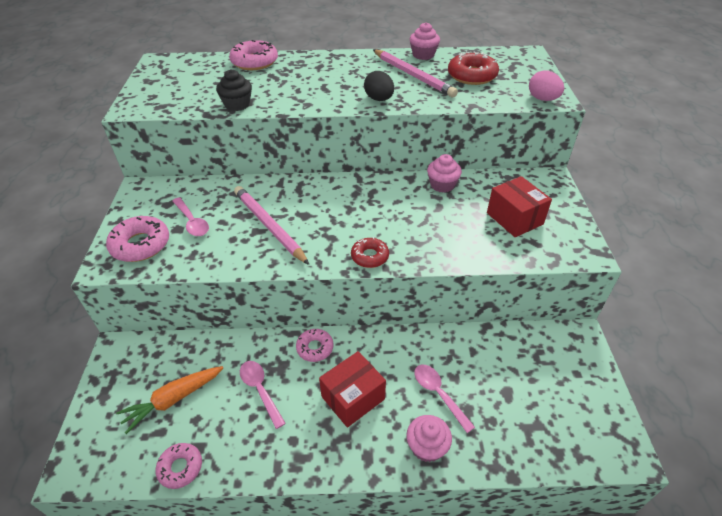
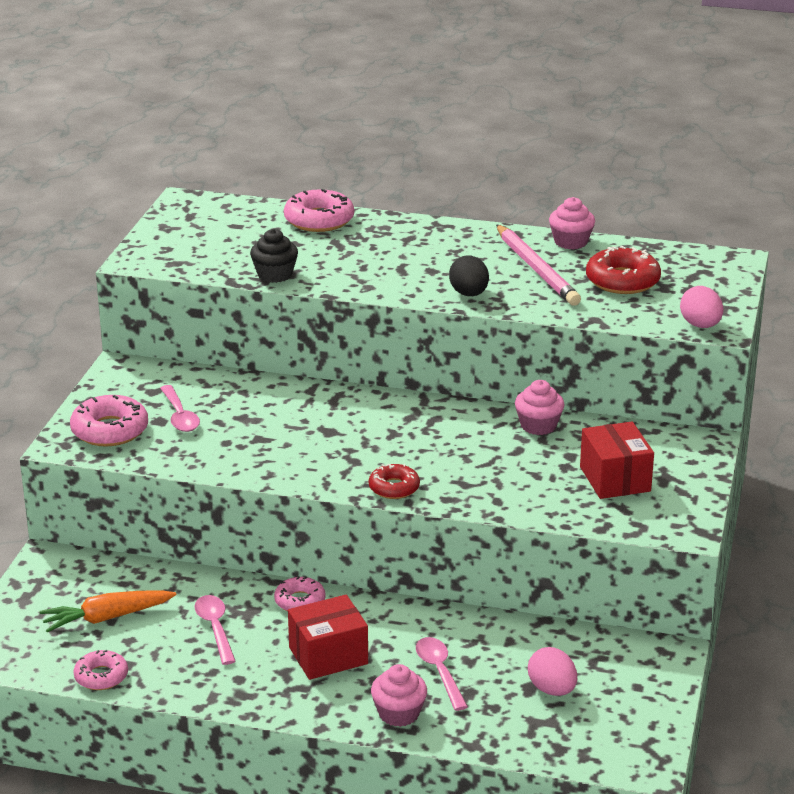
camera: 15 degrees right, 15 degrees down
pink pencil [234,186,309,265] -> none
none -> pink egg [528,647,577,696]

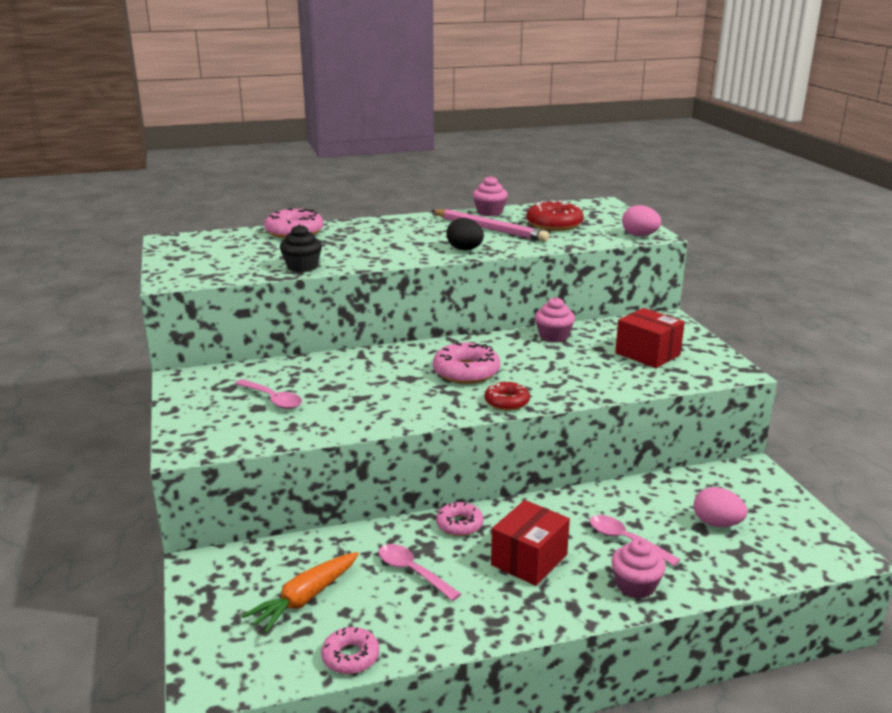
camera: 30 degrees left, 5 degrees down
pink donut [70,395,148,447] -> pink donut moved to [433,343,500,384]

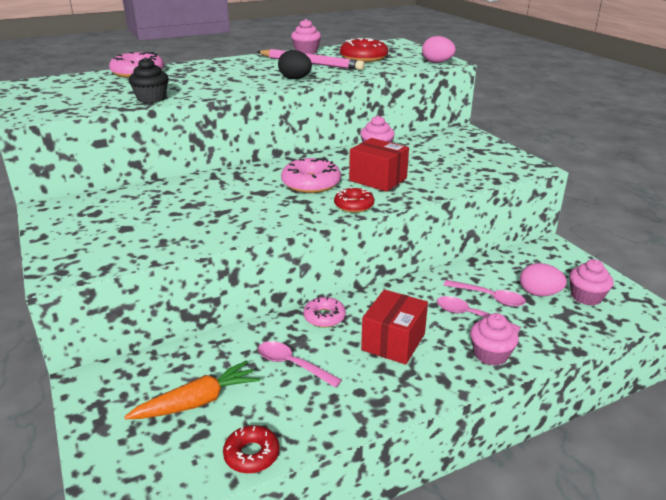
camera: 10 degrees left, 5 degrees up
pink spoon [235,379,302,409] -> pink spoon moved to [444,280,526,307]
orange carrot [242,552,359,633] -> orange carrot turned 150 degrees counterclockwise [124,360,260,419]
pink donut [321,627,379,674] -> red donut [223,425,279,473]
red box [615,308,685,368] -> red box moved to [349,138,409,192]
none -> pink cupcake [569,259,614,305]

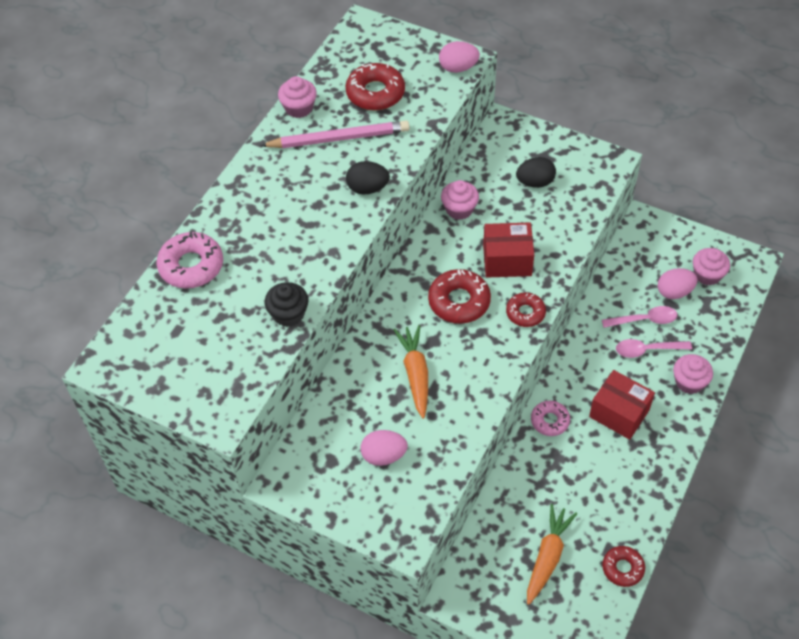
camera: 35 degrees left, 25 degrees up
pink spoon [258,341,342,388] -> none
pink donut [281,158,341,193] -> red donut [428,269,491,324]
red box [361,289,428,365] -> red box turned 45 degrees counterclockwise [589,370,655,440]
none -> pink egg [361,430,408,466]
none -> orange carrot [394,325,428,418]
none -> black egg [516,157,556,188]

